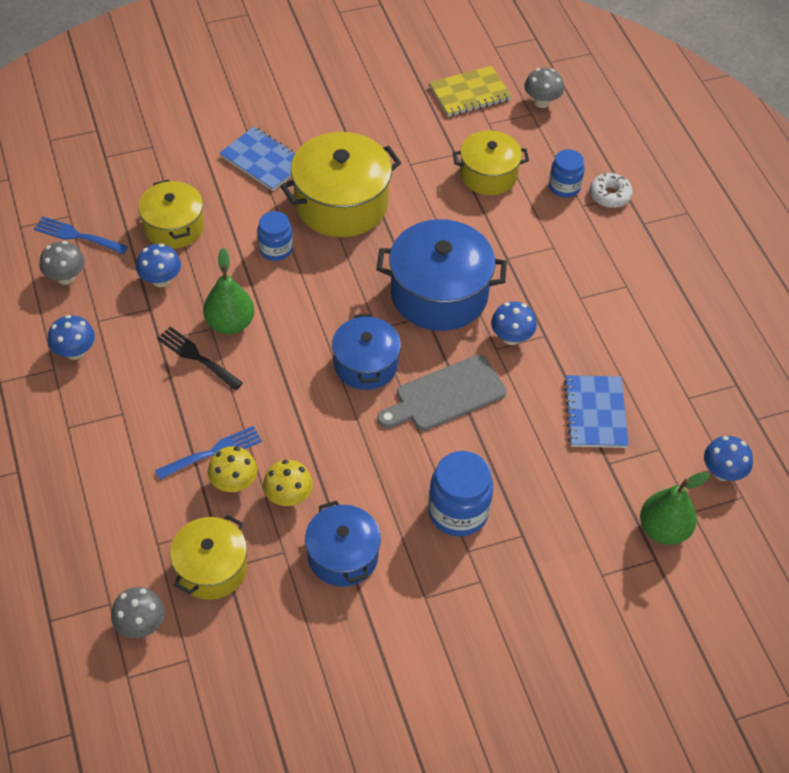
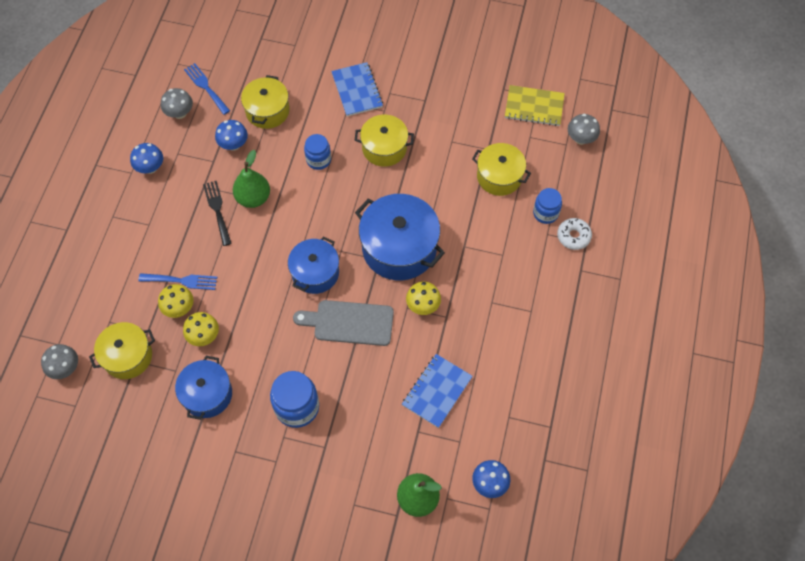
camera: 35 degrees right, 10 degrees up
yellow pot [280,132,401,237] -> yellow pot [355,115,414,167], size x0.63
blue mushroom [491,301,537,345] -> yellow mushroom [406,281,441,315]

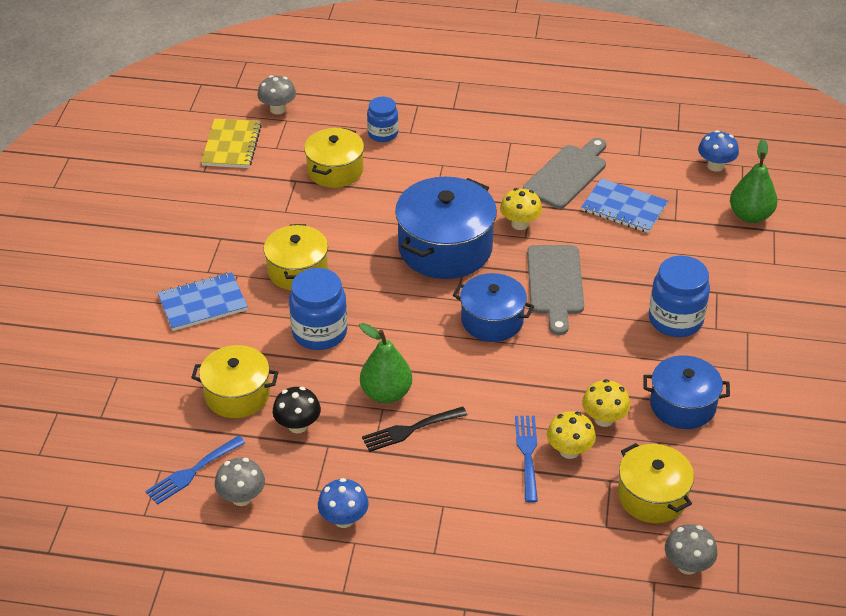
camera: 95 degrees left, 20 degrees down
blue mushroom [215,120,248,151] -> black mushroom [273,387,321,434]
blue jar [304,134,331,170] -> blue jar [289,268,347,350], size x1.58
white donut [557,218,592,250] -> none
none -> grey cutting board [523,138,606,209]

